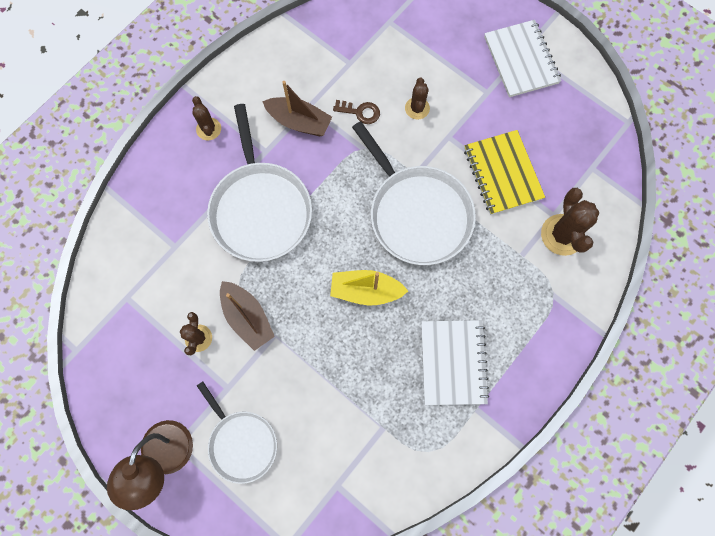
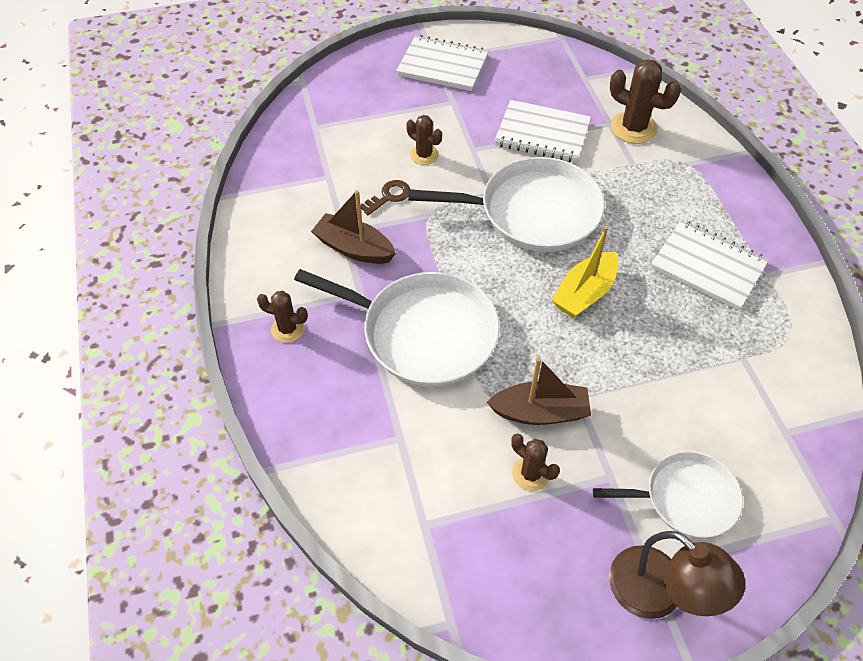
camera: 55 degrees left, 20 degrees down
brown boat [262,81,332,136] -> brown boat turned 120 degrees counterclockwise [311,190,396,264]
yellow notebook [464,130,545,215] -> white notebook [494,100,591,163]

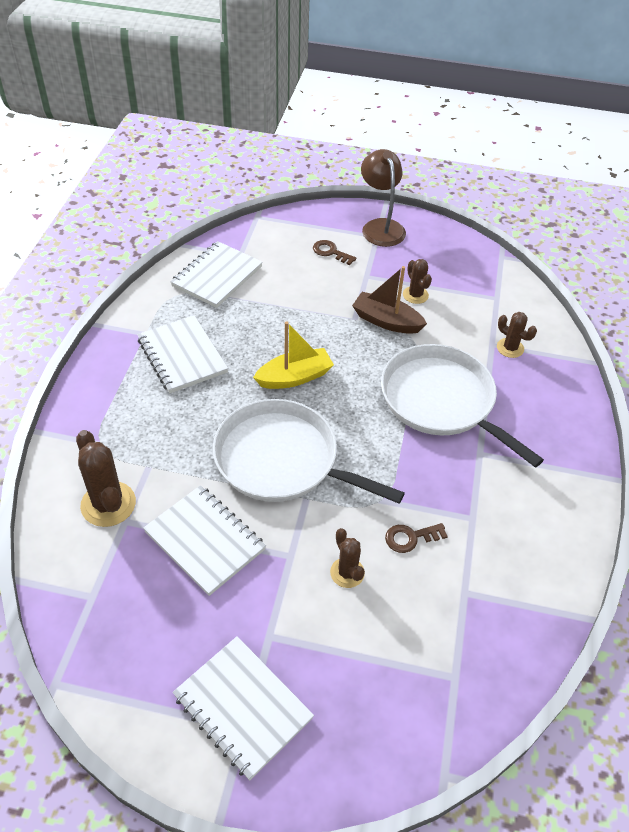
camera: 155 degrees left, 5 degrees down
brown cactus [257,291,308,343] -> brown cactus moved to [497,312,537,358]
brown boat [311,190,396,264] -> none
white pan [593,451,743,538] -> brown key [313,240,357,265]
none -> white notebook [170,241,263,308]

